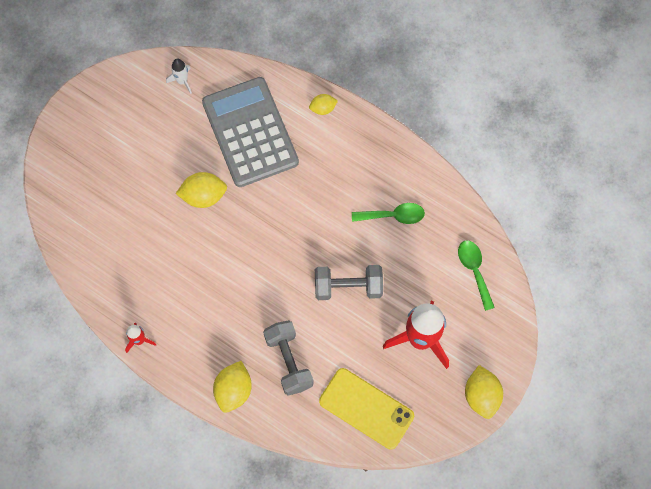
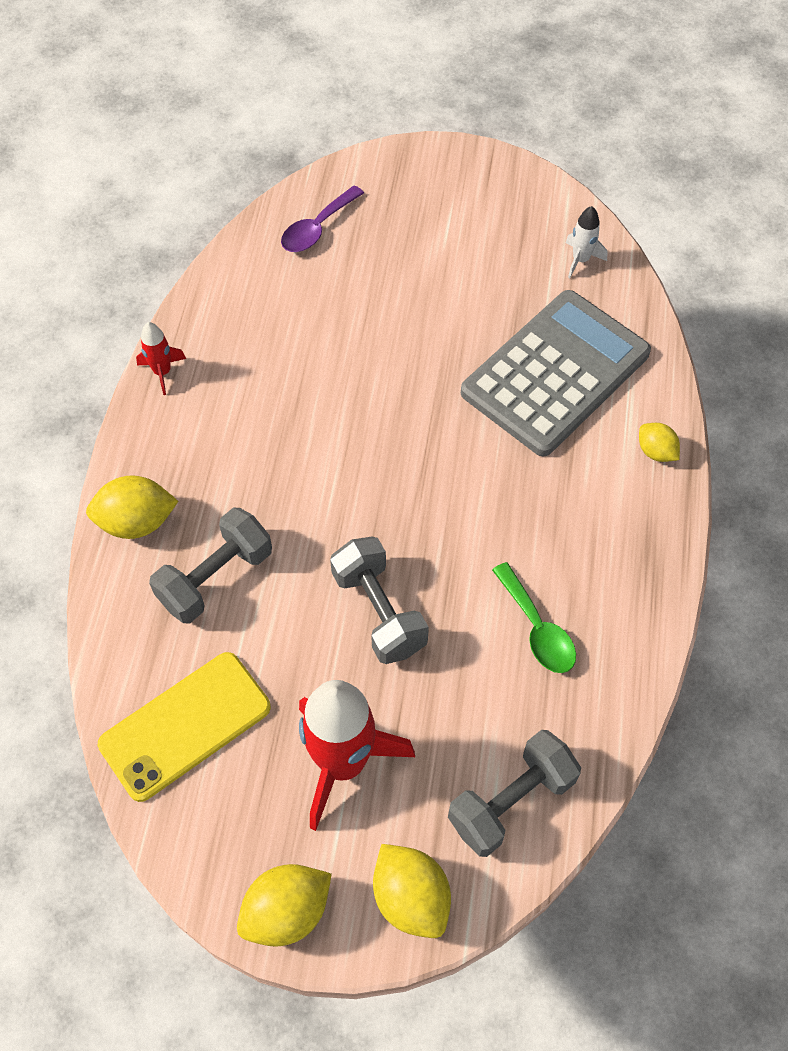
camera: 65 degrees right, 10 degrees down
yellow lemon [176,172,227,208] -> yellow lemon moved to [373,844,451,938]
yellow phone [319,368,414,449] -> yellow phone turned 45 degrees clockwise [98,652,271,802]
green spoon [458,240,495,311] -> grey dumbbell [448,730,581,857]
none -> purple spoon [281,186,364,252]

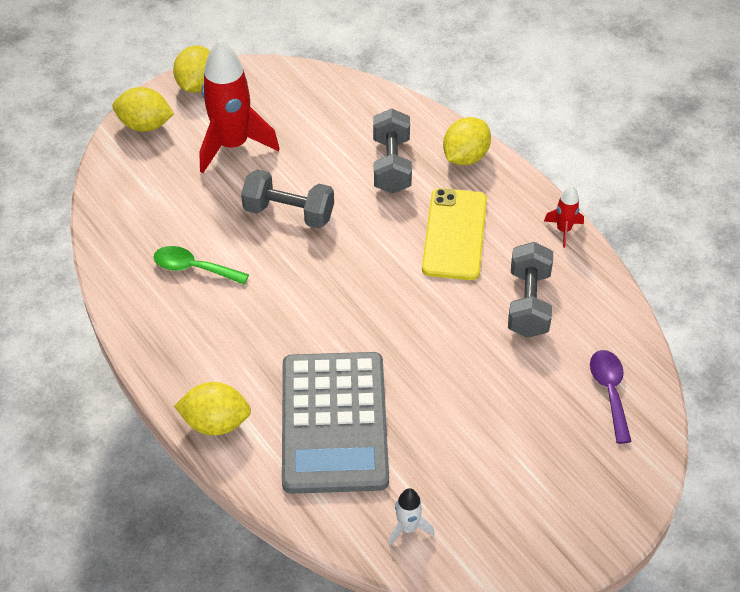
camera: 135 degrees right, 10 degrees down
yellow phone [98,652,271,802] -> yellow phone moved to [422,188,487,280]
grey dumbbell [448,730,581,857] -> grey dumbbell moved to [508,242,553,338]
yellow lemon [639,423,680,462] -> yellow lemon [174,382,251,436], size x1.67

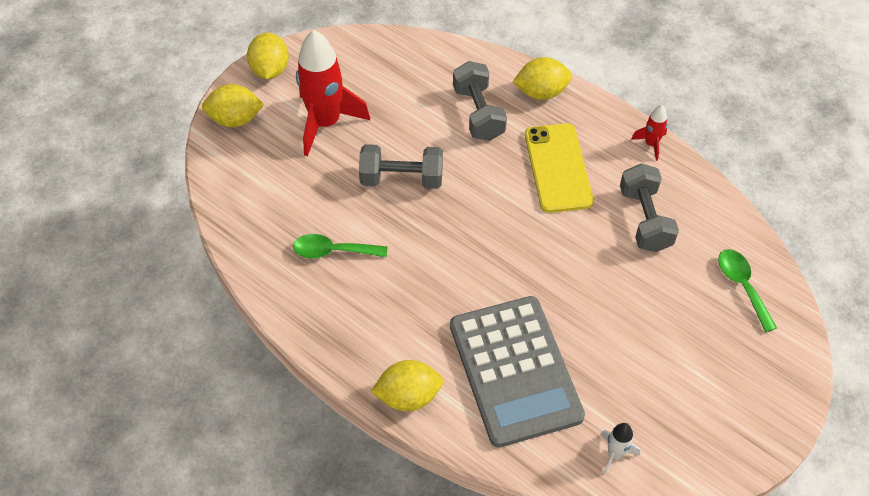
camera: 15 degrees left, 5 degrees up
yellow lemon [443,117,491,165] -> yellow lemon turned 60 degrees clockwise [513,57,572,100]
purple spoon [590,350,632,444] -> green spoon [718,249,777,332]

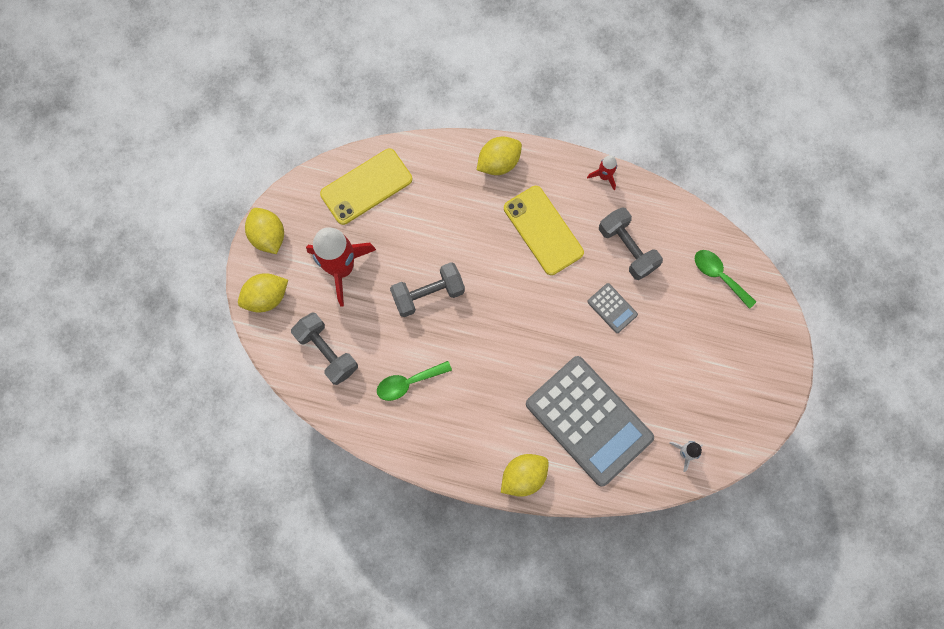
camera: 25 degrees left, 20 degrees up
grey dumbbell [453,61,507,141] -> grey dumbbell moved to [291,312,358,385]
none -> yellow phone [320,148,412,225]
none -> grey calculator [587,283,638,333]

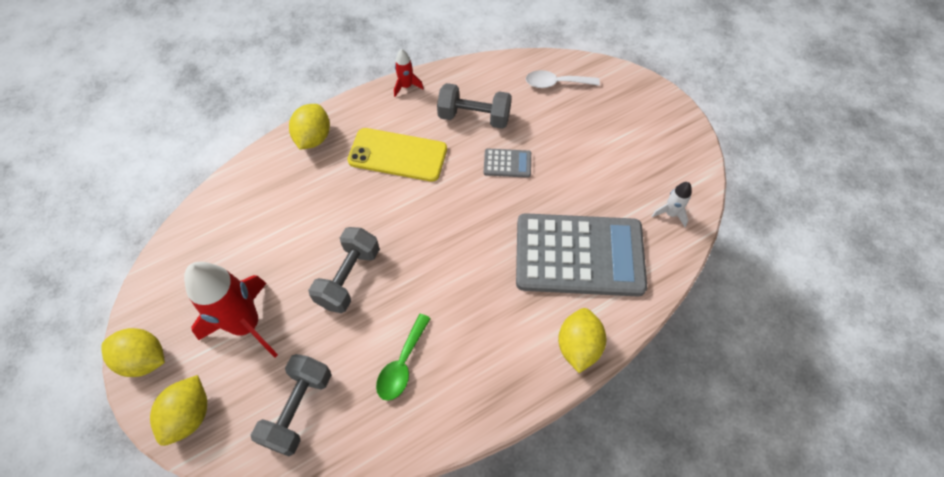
camera: 45 degrees left, 15 degrees down
grey dumbbell [291,312,358,385] -> grey dumbbell turned 75 degrees counterclockwise [251,354,332,456]
yellow phone [320,148,412,225] -> none
green spoon [695,250,756,309] -> white spoon [526,70,600,88]

